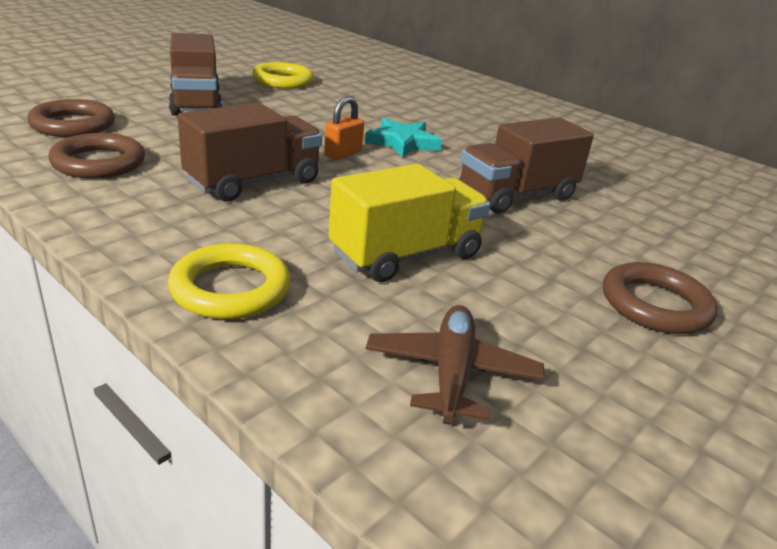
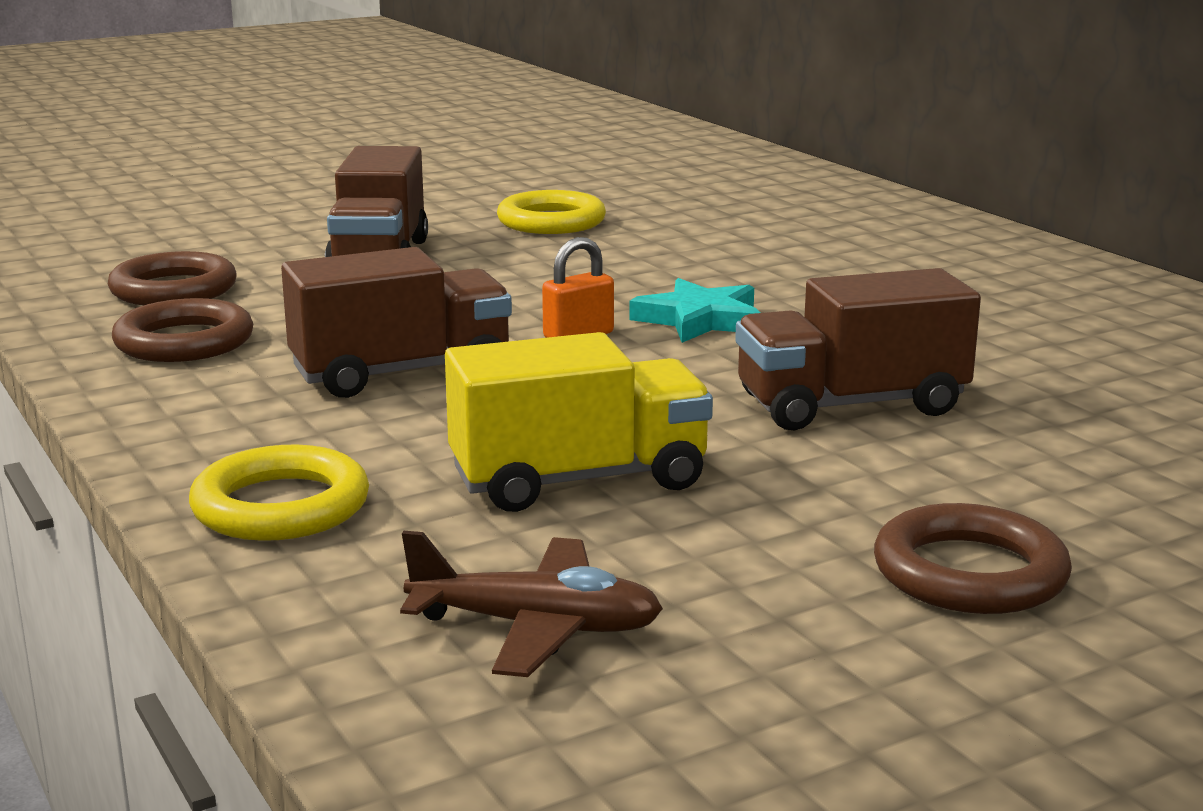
camera: 20 degrees right, 10 degrees down
brown plane [366,305,545,425] -> brown plane turned 75 degrees clockwise [400,531,663,677]

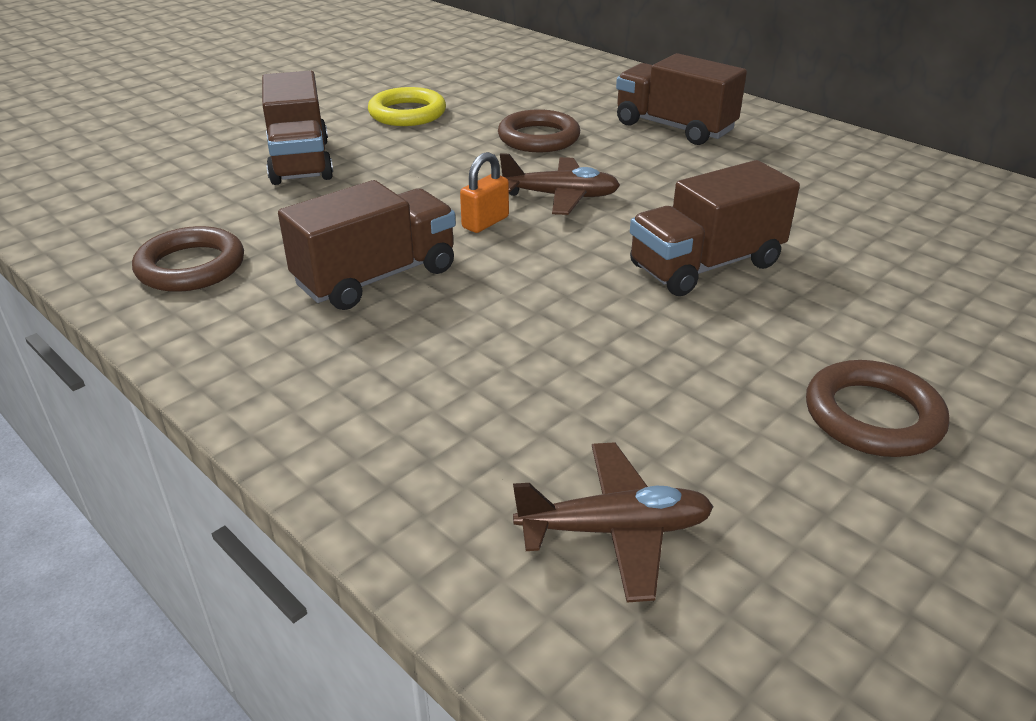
camera: 15 degrees left, 15 degrees up
brown ring [108,251,237,305] -> brown ring moved to [498,109,580,152]
yellow ring [189,445,369,541] -> none
yellow truck [445,332,713,512] -> none
turquoise star [629,278,761,343] -> brown plane [500,153,620,215]
none -> brown truck [616,53,747,145]

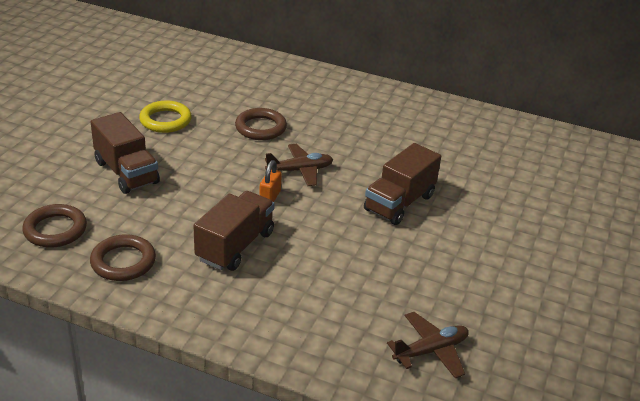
camera: 25 degrees left, 0 degrees up
brown truck [616,53,747,145] -> none
brown ring [806,360,949,457] -> brown ring moved to [22,204,87,248]

